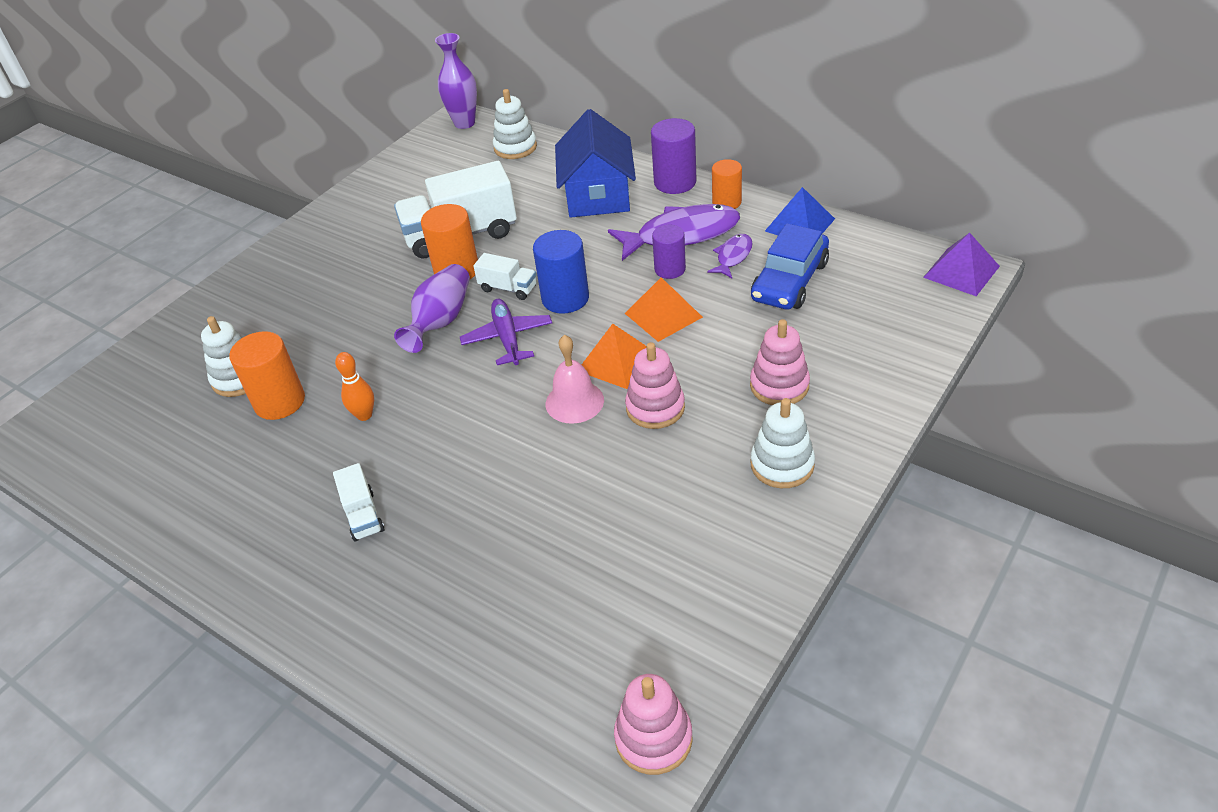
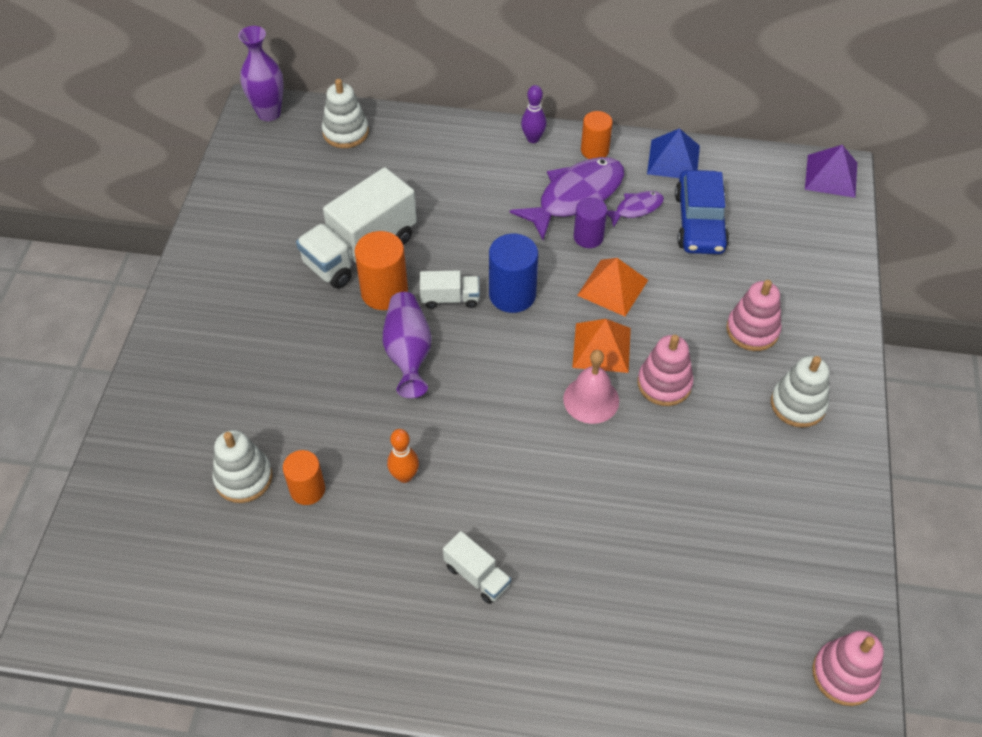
camera: 30 degrees left, 10 degrees up
orange cylinder [229,331,305,420] -> orange cylinder [283,450,325,505], size x0.66
purple plane [460,299,552,365] -> none
blue house [555,109,636,218] -> none
purple cylinder [651,118,697,194] -> purple bowling pin [521,85,547,143]
purple fish [707,234,753,278] -> purple fish turned 60 degrees clockwise [607,191,664,227]

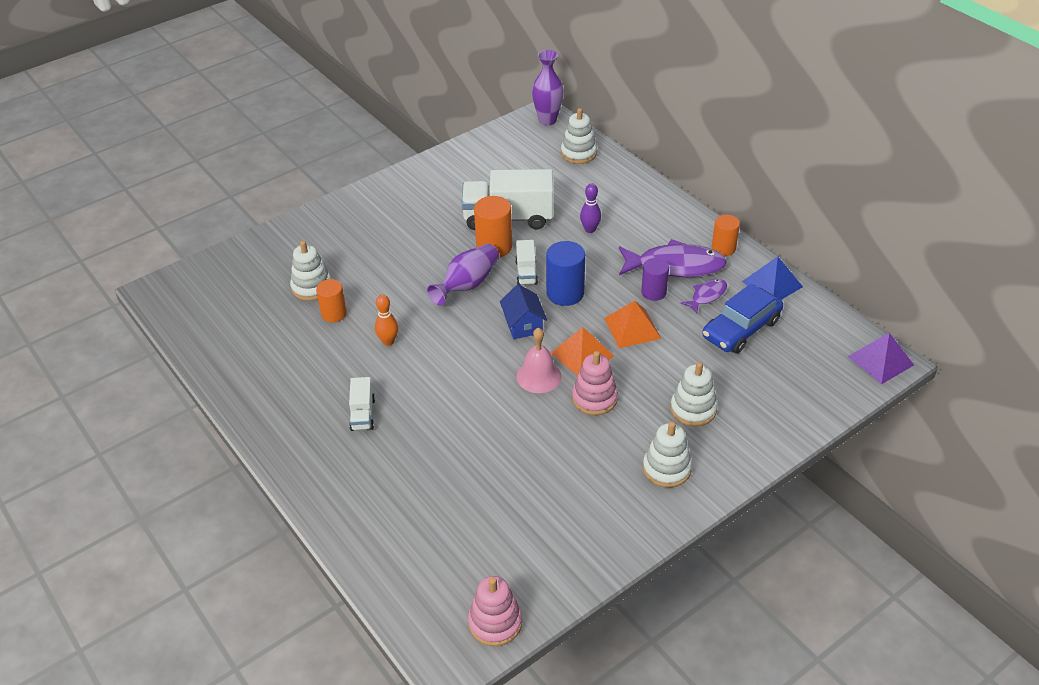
camera: 45 degrees right, 10 degrees down
white truck [420,271,480,309] -> white truck turned 45 degrees clockwise [515,240,538,285]
purple bowling pin [521,85,547,143] -> purple bowling pin moved to [580,183,601,233]
purple fish [607,191,664,227] -> purple fish turned 60 degrees counterclockwise [680,279,727,313]
pink stacking toy [726,280,782,351] -> white stacking toy [670,362,717,427]
none -> blue house [500,284,547,339]

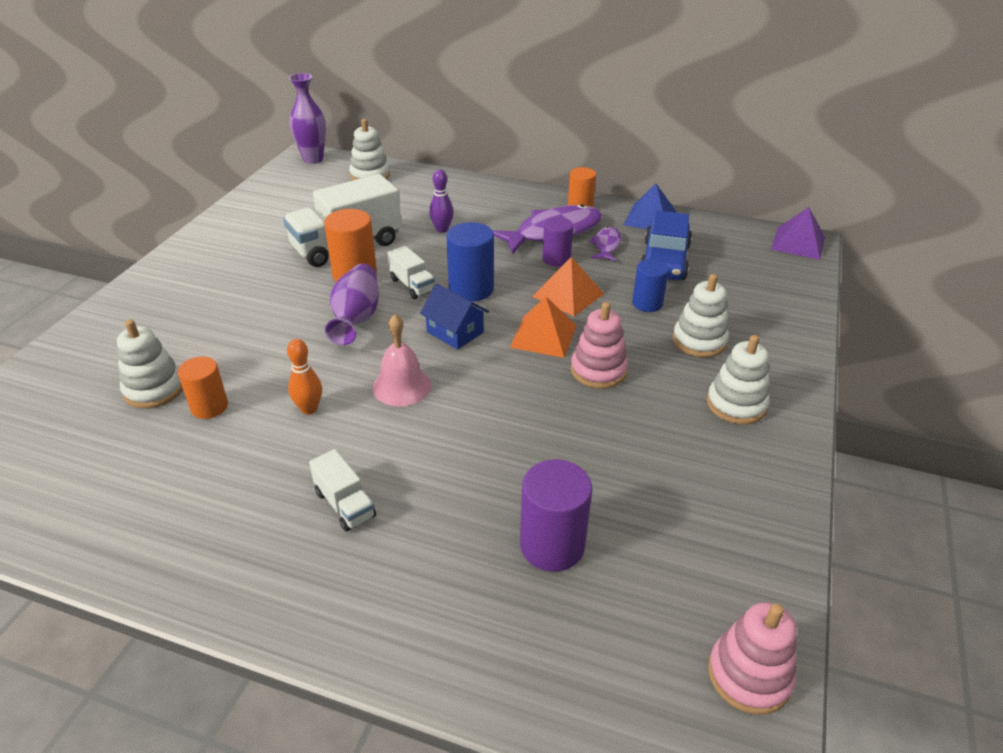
camera: 35 degrees left, 5 degrees down
pink bell [516,327,562,393] -> pink bell moved to [373,314,431,406]
none -> purple cylinder [520,460,592,572]
none -> blue cylinder [632,259,669,312]

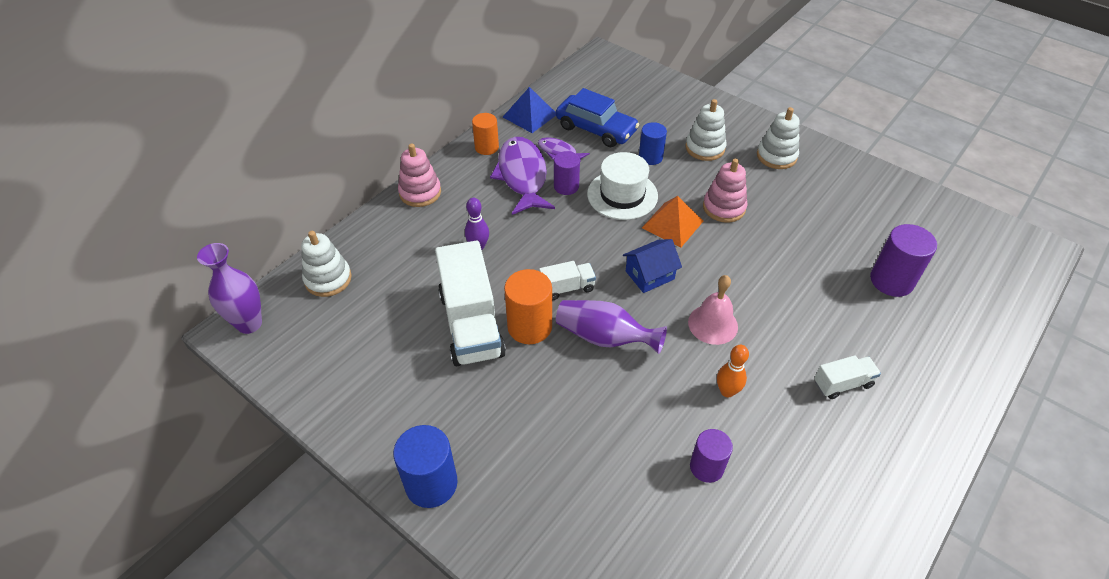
camera: 70 degrees left, 10 degrees up
white stacking toy [117,320,183,408] -> none
orange cylinder [178,356,228,419] -> purple cylinder [690,429,733,483]
blue cylinder [447,222,494,302] -> blue cylinder moved to [393,425,458,508]
orange pyramid [532,257,604,316] -> white hat [587,152,658,220]
pink stacking toy [708,602,797,715] -> pink stacking toy moved to [398,143,441,207]
purple pyramid [771,207,825,260] -> none

